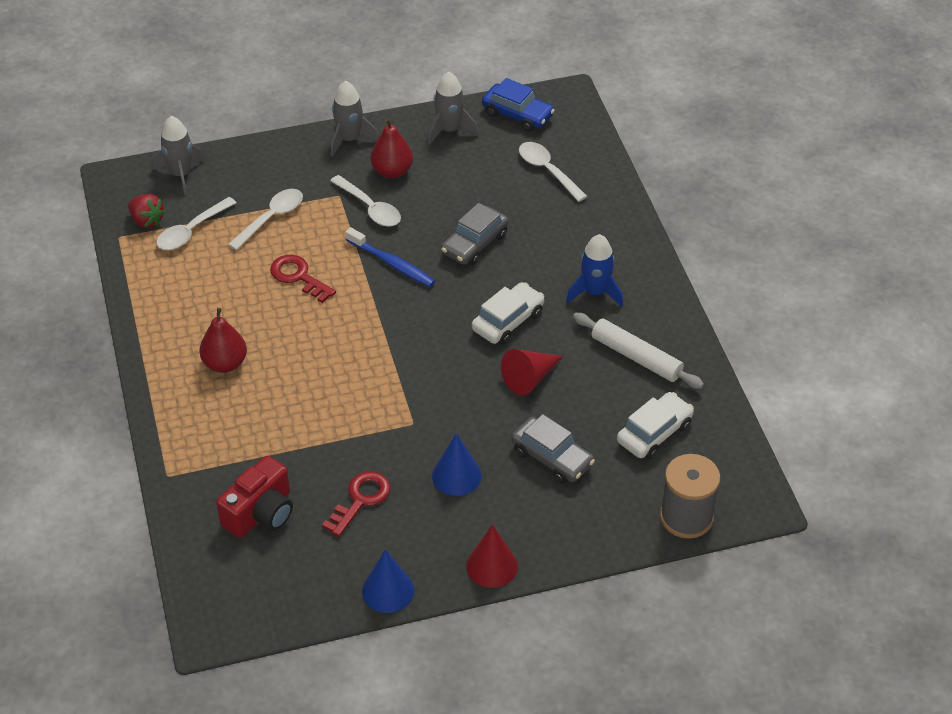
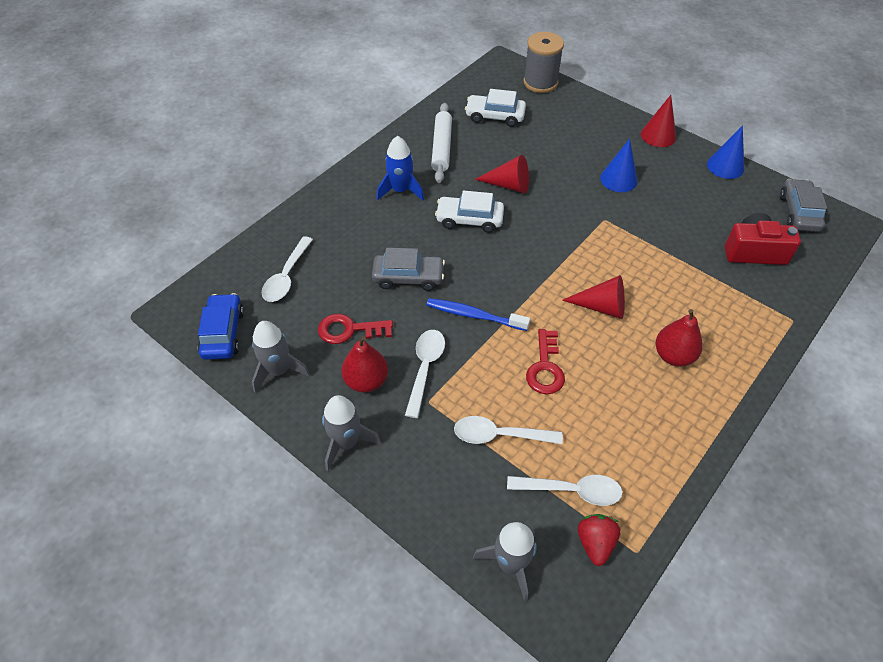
camera: 125 degrees left, 5 degrees up
red key [322,471,391,537] -> red key moved to [318,314,393,344]
blue toothbrush [345,227,435,287] -> blue toothbrush turned 75 degrees counterclockwise [426,298,530,331]
grey car [511,414,595,484] -> grey car moved to [780,179,827,232]
none -> red cone [562,275,625,319]

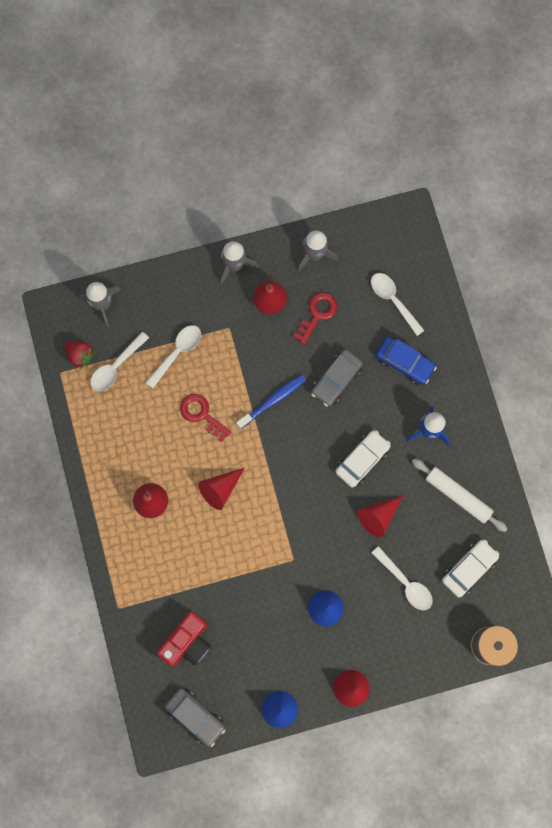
camera: 125 degrees right, 25 degrees up
blue car [198,293,244,360] -> blue car moved to [376,336,437,385]
white spoon [405,330,445,418] -> white spoon moved to [372,546,433,610]

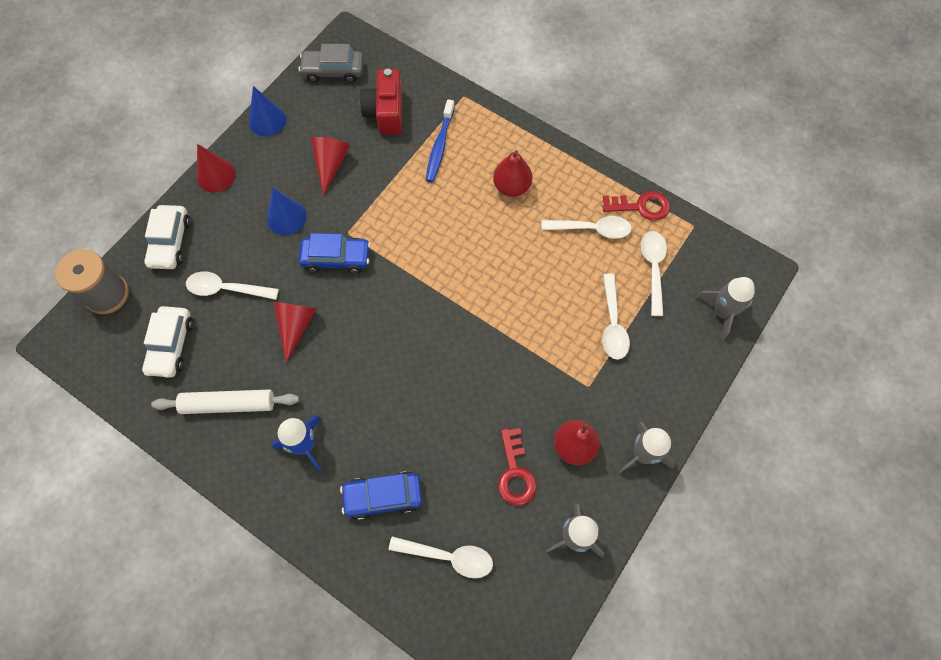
camera: 140 degrees right, 10 degrees down
red strawberry [65,341,95,369] -> none
red key [180,394,231,443] -> red key moved to [602,191,670,221]
red cone [198,468,245,510] -> red cone moved to [311,137,350,196]
blue toothbrush [236,374,307,429] -> blue toothbrush moved to [426,99,455,182]
grey car [311,349,363,407] -> none
white car [335,430,391,488] -> white car moved to [144,205,191,269]
none -> blue car [298,233,371,273]
none -> white spoon [541,216,632,239]

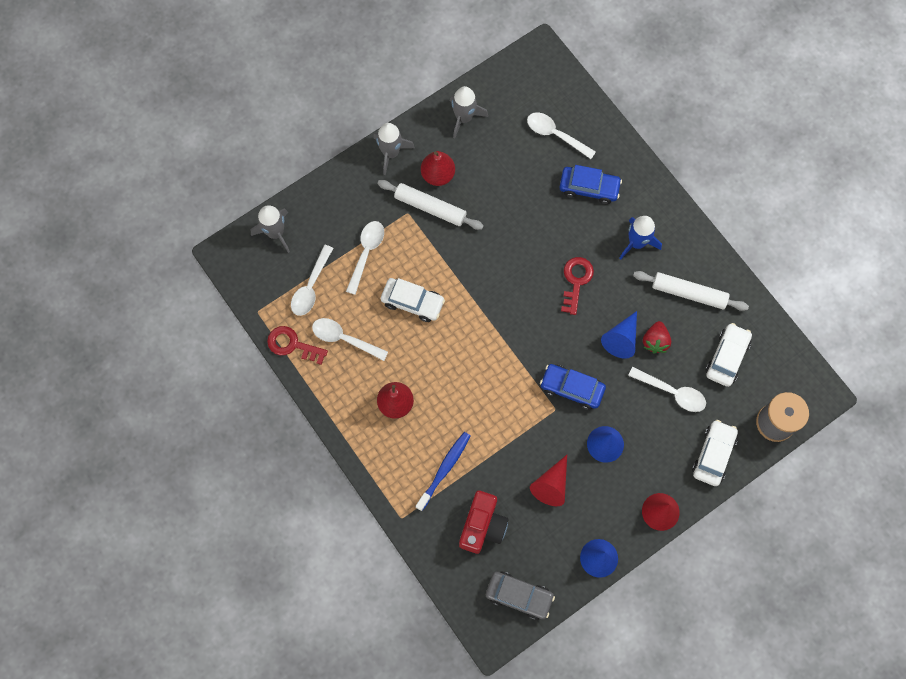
camera: 160 degrees left, 5 degrees up
red cone [273,302,317,363] -> blue cone [601,311,637,359]
red key [498,428,537,505] -> red key moved to [561,257,594,315]
none -> white rolling pin [378,180,484,230]
none -> white car [381,278,445,322]
none -> red strawberry [643,321,671,353]

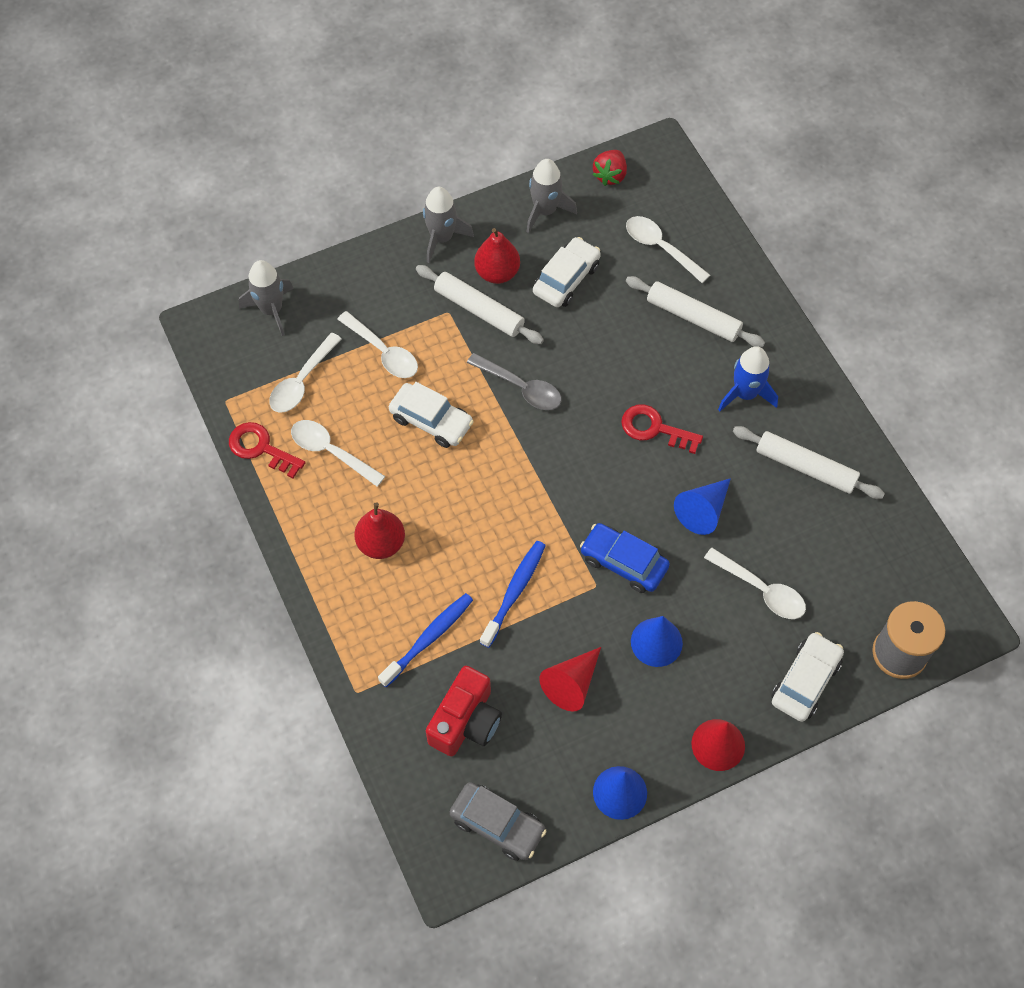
camera: 10 degrees right, 10 degrees down
white spoon [346,221,384,295] -> white spoon turned 105 degrees clockwise [337,311,418,378]
blue car [560,165,622,204] -> white rolling pin [626,276,765,347]
red key [561,257,594,315] -> red key turned 90 degrees counterclockwise [621,404,703,454]
red strawberry [643,321,671,353] -> red strawberry moved to [593,150,627,186]
white car [705,323,752,387] -> white car moved to [533,237,601,307]
none -> grey spoon [467,353,562,410]
none -> blue toothbrush [480,541,546,648]

